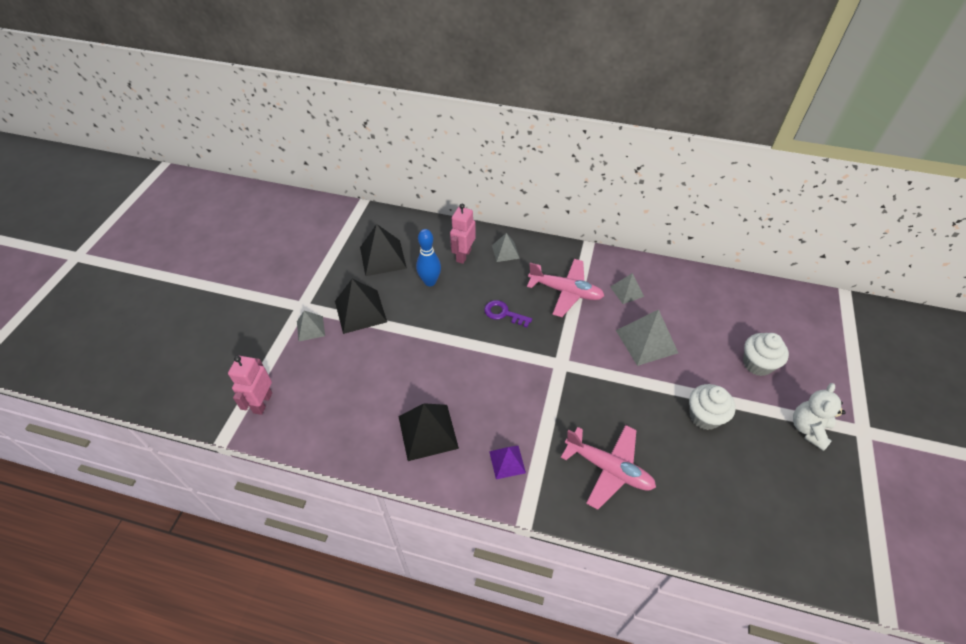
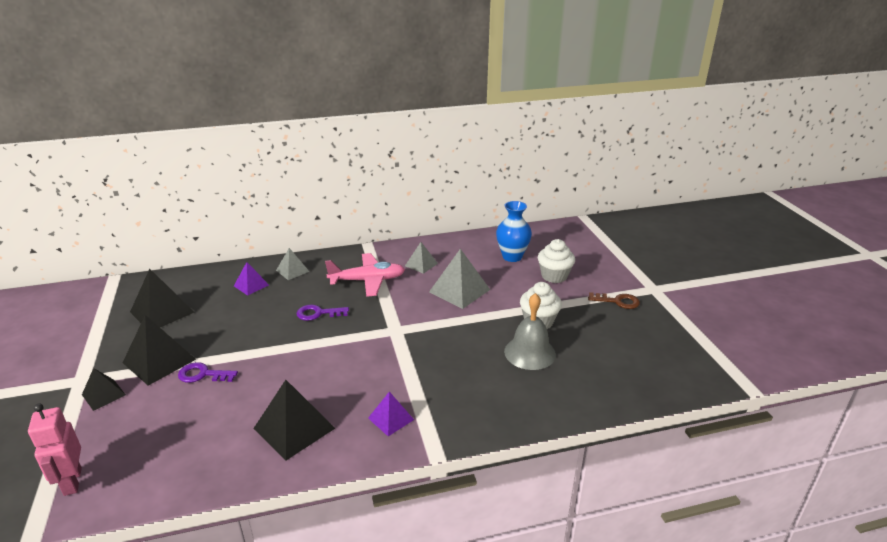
camera: 30 degrees left, 20 degrees down
grey pyramid [297,311,325,341] -> black pyramid [82,368,126,411]
blue bowling pin [416,229,441,286] -> none
pink robot [450,204,476,264] -> purple pyramid [234,262,269,296]
pink plane [561,425,656,510] -> none
white teddy bear [793,383,846,451] -> brown key [588,292,640,309]
none -> purple key [178,362,238,383]
none -> blue vase [496,201,532,262]
none -> grey bell [504,293,556,370]

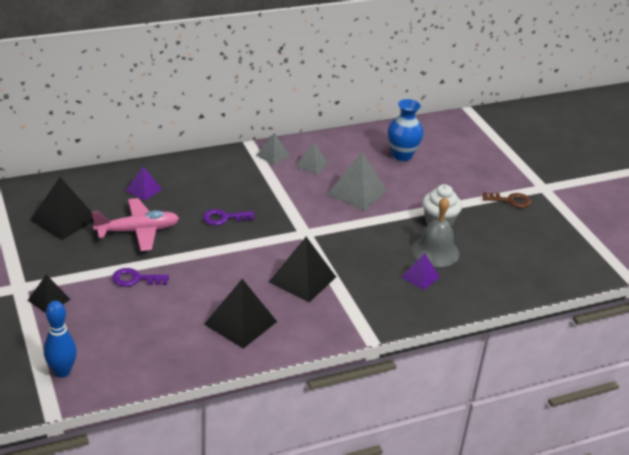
camera: 10 degrees left, 5 degrees up
pink robot [28,404,82,496] -> blue bowling pin [44,301,77,378]
black pyramid [123,315,196,386] -> black pyramid moved to [269,237,336,302]
grey pyramid [276,248,310,280] -> grey pyramid moved to [256,133,290,165]
pink plane [325,253,405,297] -> pink plane moved to [92,198,179,251]
purple pyramid [368,392,414,436] -> purple pyramid moved to [402,253,440,290]
white cupcake [538,239,575,283] -> none

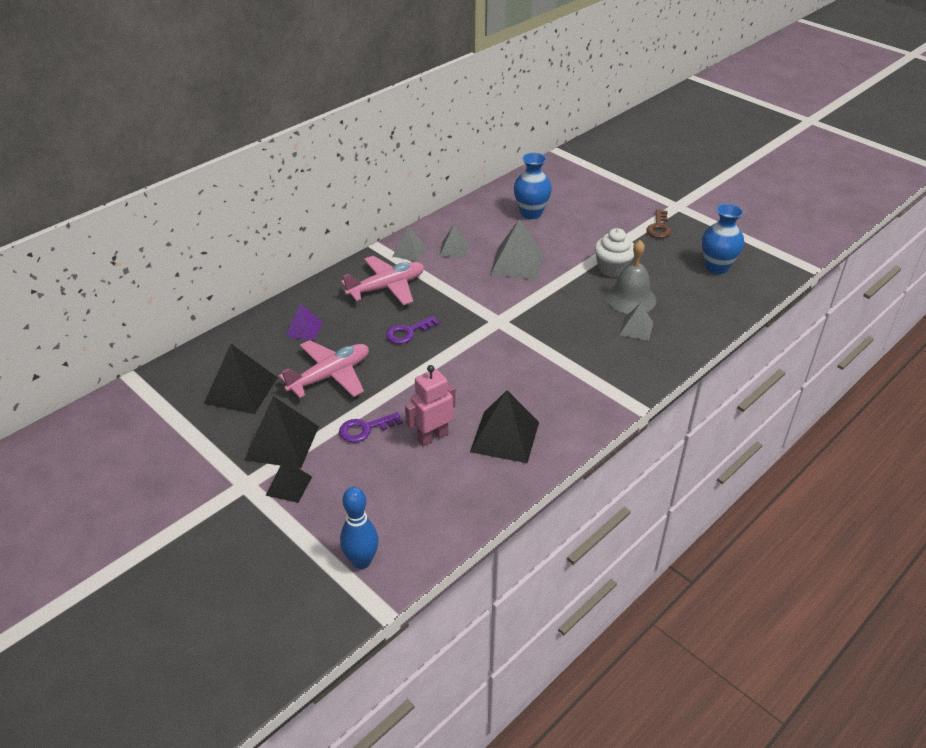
camera: 20 degrees left, 5 degrees up
black pyramid [269,237,336,302] -> black pyramid moved to [244,396,319,469]
purple pyramid [402,253,440,290] -> grey pyramid [619,303,653,341]
brown key [482,192,531,208] -> brown key turned 120 degrees clockwise [647,209,671,238]
none -> pink plane [341,256,424,305]
none -> pink robot [405,365,456,446]
none -> blue vase [702,204,744,274]

